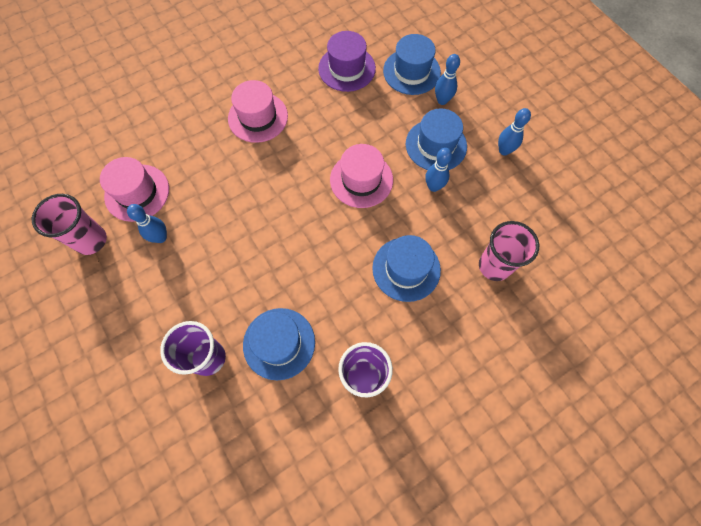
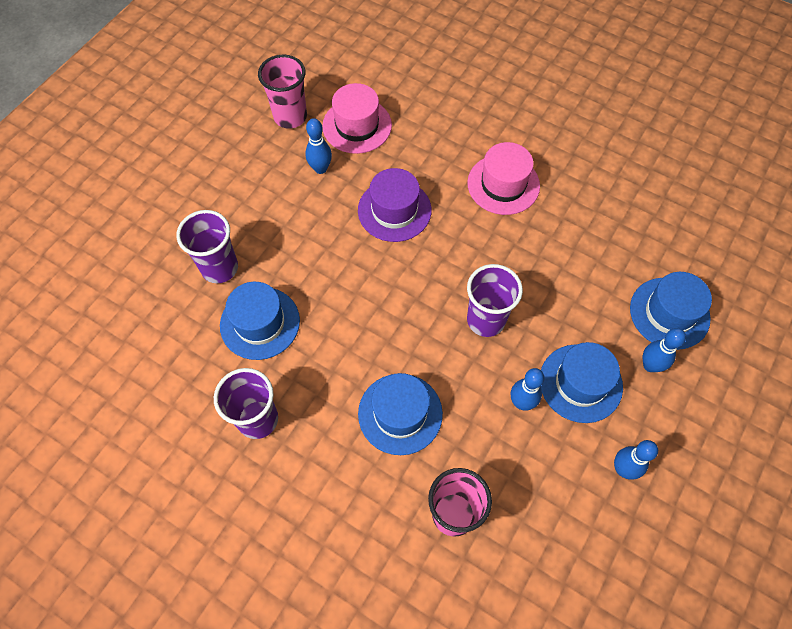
camera: 65 degrees right, 5 degrees down
purple hat [318,31,376,92] -> purple hat moved to [358,168,431,242]
pink hat [330,144,393,208] -> purple cup [467,264,523,337]

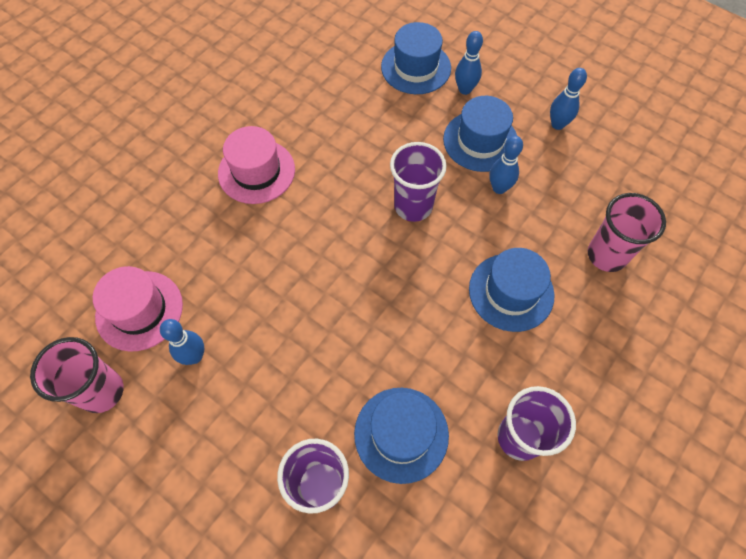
camera: 85 degrees left, 0 degrees up
purple hat [358,168,431,242] -> none

